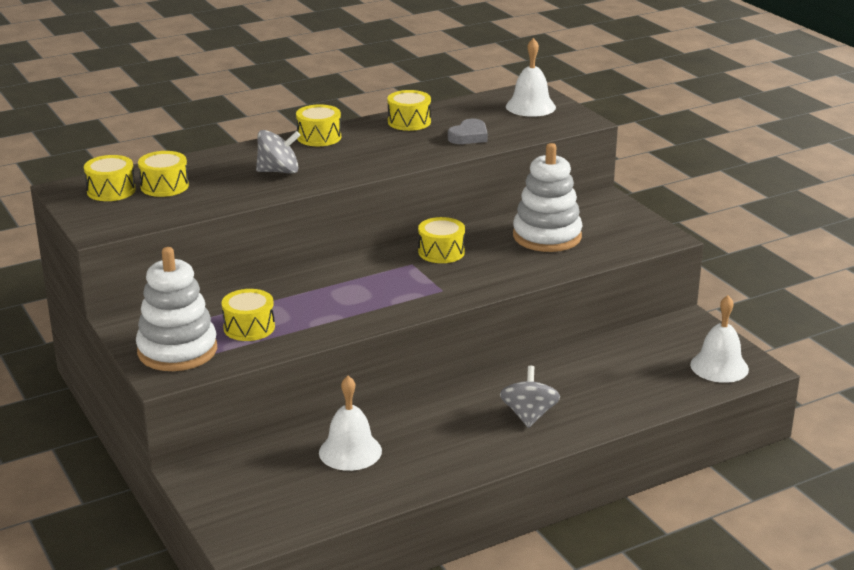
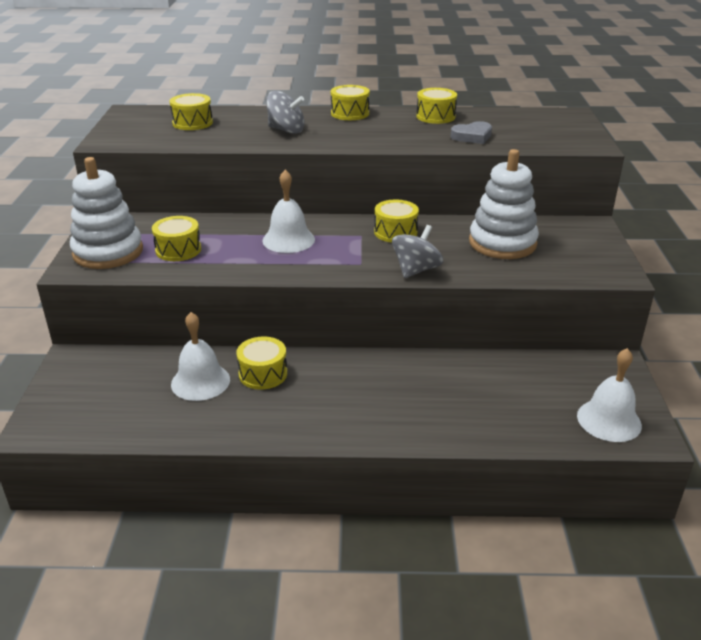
camera: 30 degrees right, 5 degrees up
yellow drum [84,155,136,201] -> yellow drum moved to [236,336,287,390]
grey spinning top [500,366,560,428] -> grey spinning top moved to [392,225,443,278]
white bell [506,38,556,117] -> white bell moved to [262,170,315,253]

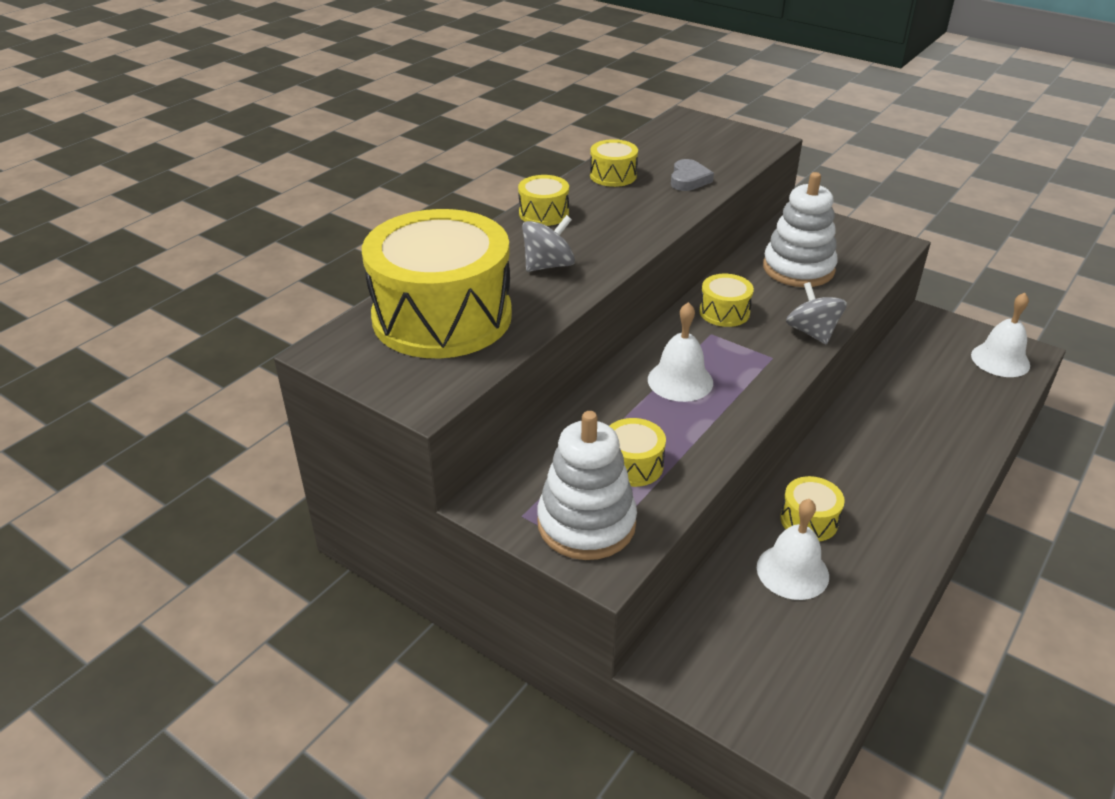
camera: 55 degrees left, 5 degrees up
yellow drum [170,93,213,130] -> yellow drum [362,209,512,358], size x2.37

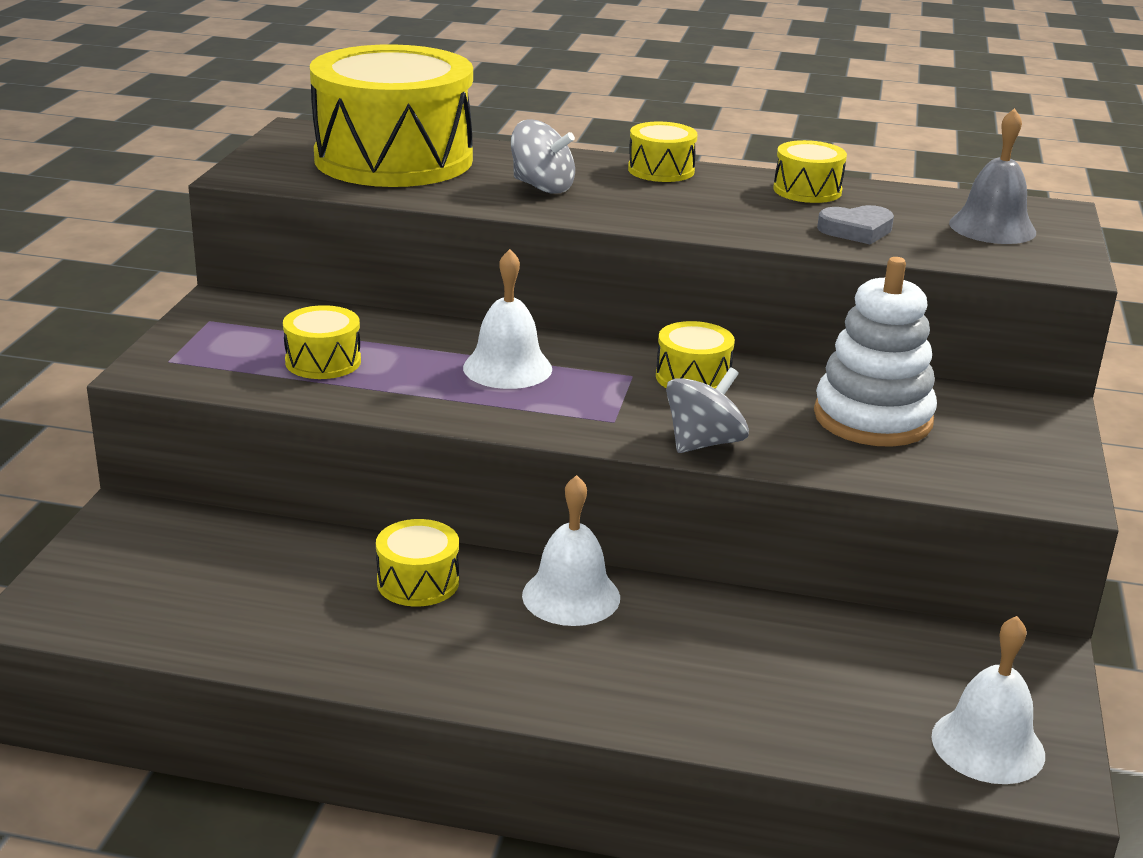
camera: 65 degrees right, 10 degrees down
white stacking toy [537,411,637,560] -> none
white bell [757,499,829,600] -> white bell moved to [522,475,620,626]
none -> grey bell [949,108,1036,244]

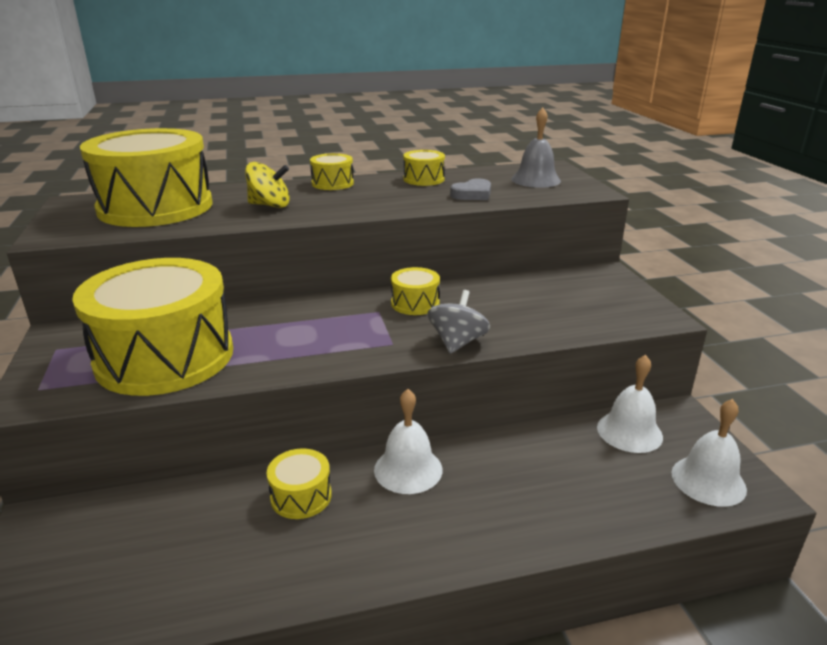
camera: 25 degrees left, 0 degrees up
yellow drum [283,305,361,379] -> yellow drum [72,258,233,396], size x2.37
white bell [463,249,552,389] -> white bell moved to [597,355,663,453]
grey spinning top [511,119,575,194] -> yellow spinning top [245,162,290,208]
white stacking toy [814,257,937,447] -> none

